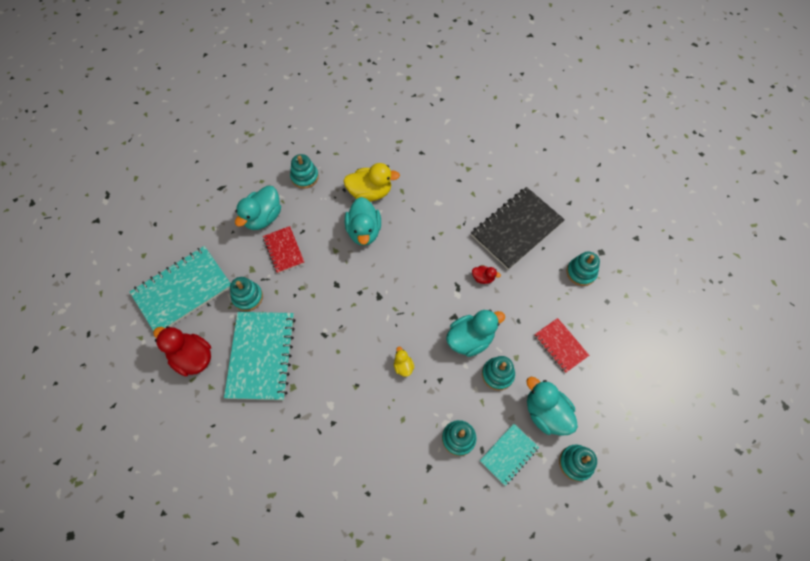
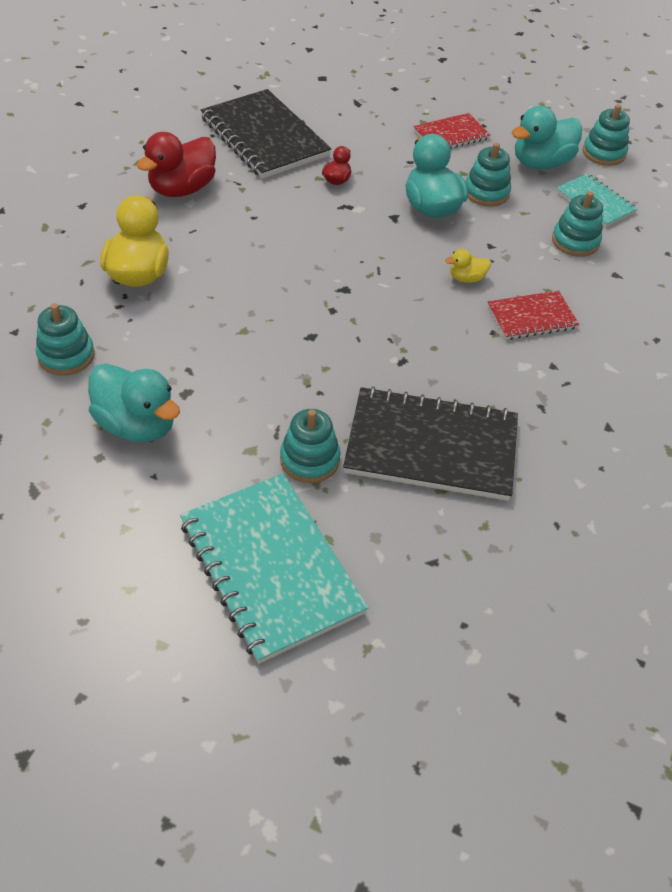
camera: 85 degrees left, 15 degrees down
red duck [153,326,211,376] -> red duck moved to [137,132,216,197]
turquoise notebook [224,312,296,400] -> black notebook [343,386,518,501]
red notebook [263,226,304,274] -> red notebook moved to [487,291,579,340]
turquoise duck [345,197,381,246] -> none
turquoise stacking toy [567,251,600,286] -> none

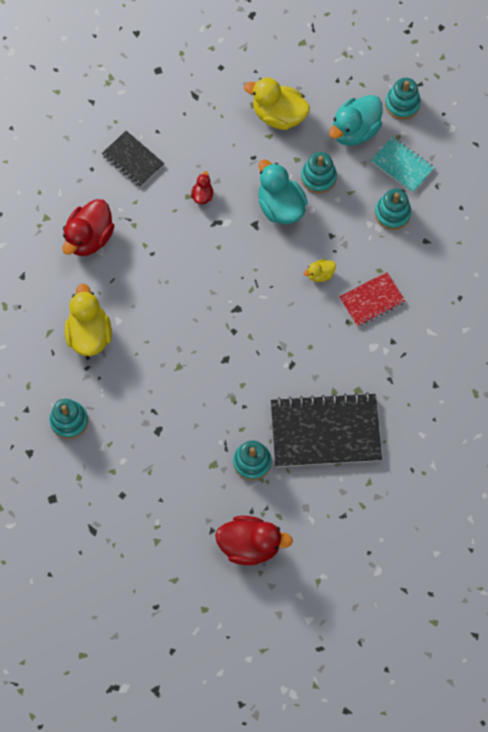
camera: 10 degrees left, 20 degrees up
turquoise duck [88,363,180,442] -> none
turquoise notebook [180,473,368,664] -> red duck [215,516,293,565]
black notebook [201,89,331,179] -> black notebook [102,131,164,187], size x0.54
red notebook [413,113,490,149] -> yellow duck [244,77,310,130]

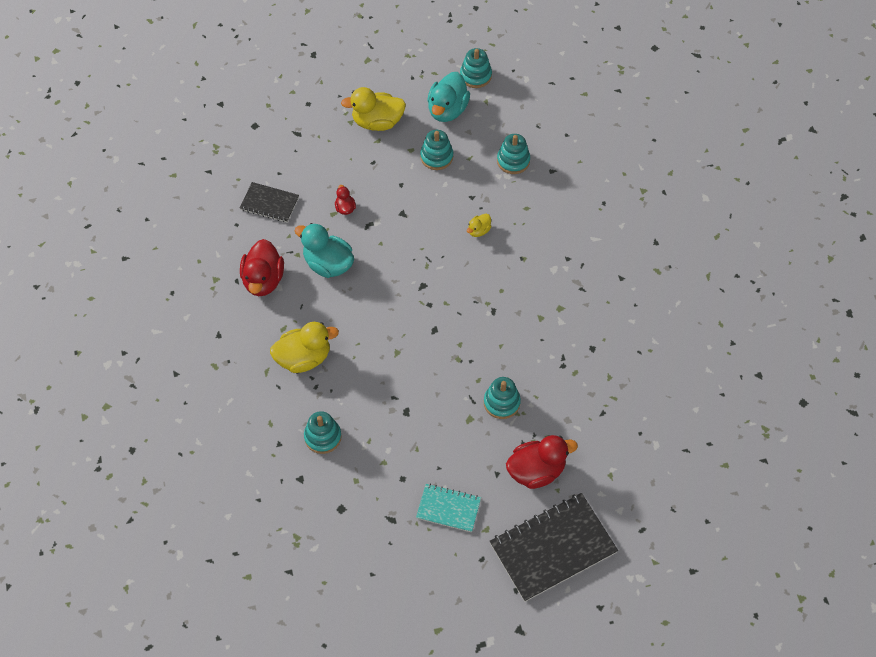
camera: 25 degrees left, 10 degrees down
yellow duck [65,284,112,356] -> yellow duck turned 105 degrees clockwise [270,322,339,373]
turquoise duck [258,160,308,224] -> turquoise duck moved to [294,223,354,278]
black notebook [271,392,382,467] -> black notebook moved to [490,493,618,602]
red notebook [339,272,405,327] -> none
turquoise notebook [371,137,435,193] -> turquoise notebook moved to [416,484,481,532]

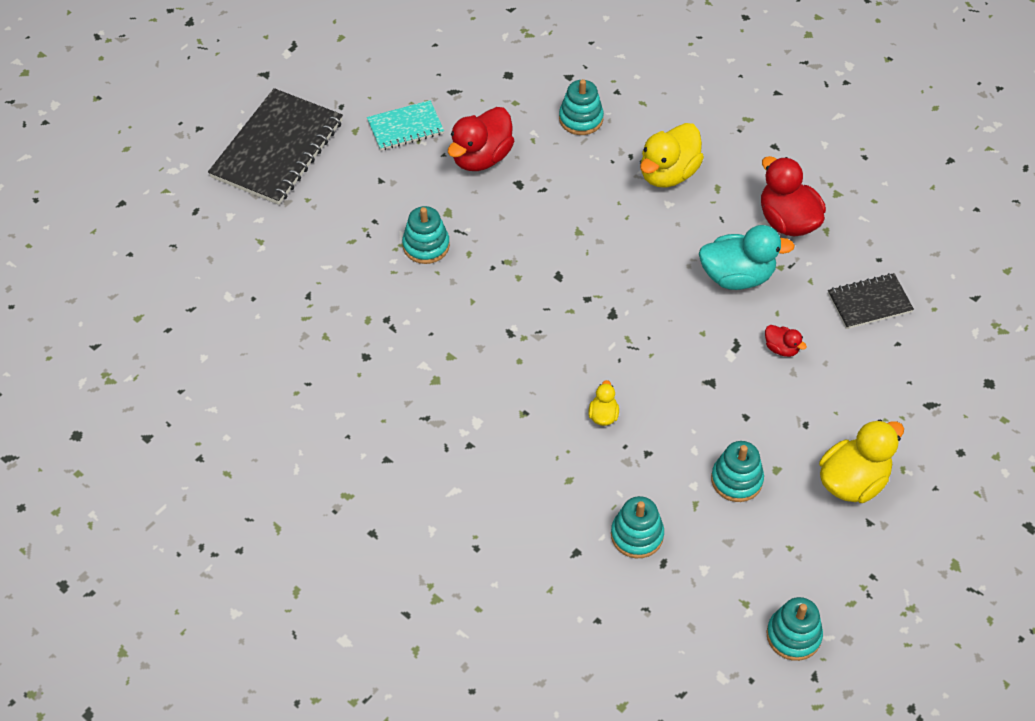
camera: 145 degrees right, 5 degrees down
turquoise duck [427,72,470,122] -> none
red duck [506,435,578,489] -> red duck moved to [448,107,514,171]

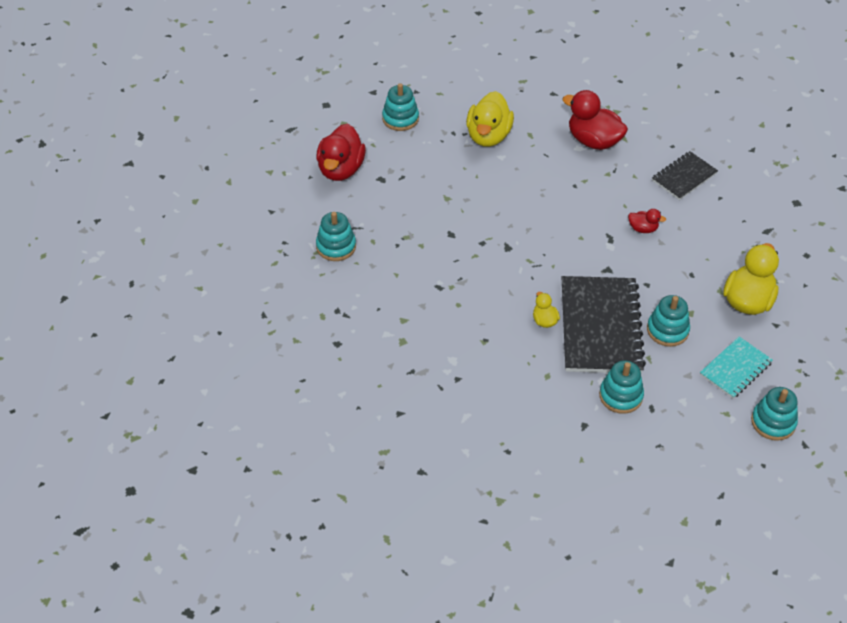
camera: 25 degrees left, 5 degrees down
black notebook [208,88,343,205] -> black notebook moved to [561,276,646,374]
turquoise notebook [367,100,444,151] -> turquoise notebook moved to [700,336,773,399]
turquoise duck [699,225,795,290] -> none

